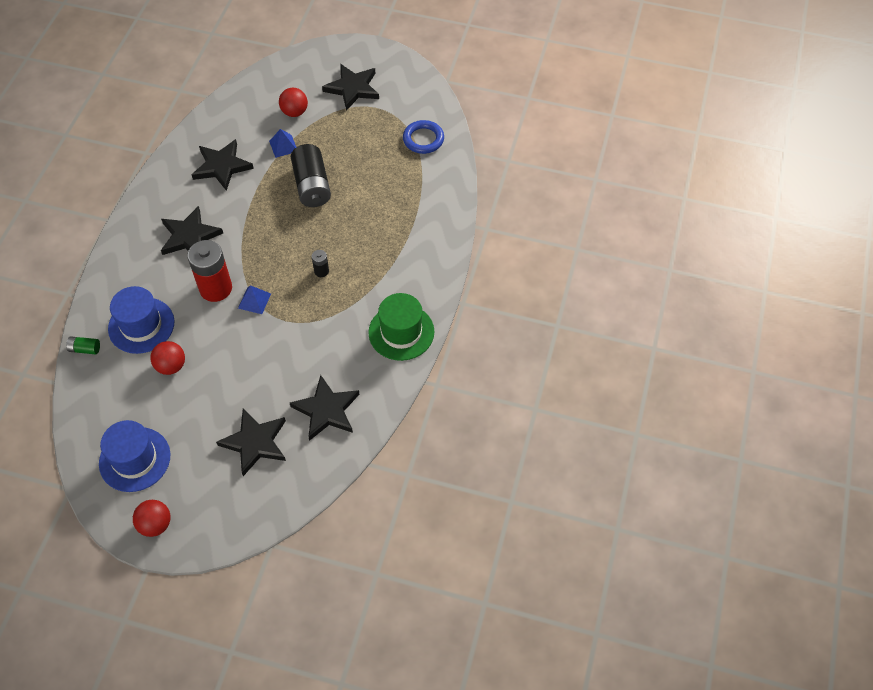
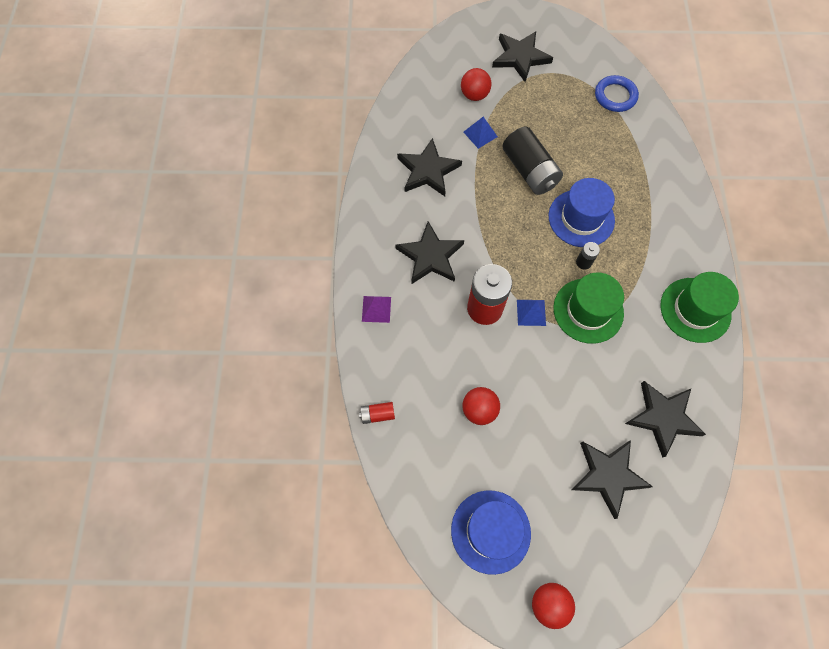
camera: 15 degrees left, 10 degrees up
green battery [66,336,100,354] -> red battery [359,402,395,424]
blue hat [108,286,174,354] -> blue hat moved to [549,178,615,247]
none -> purple pyramid [362,296,391,323]
none -> green hat [553,272,624,344]

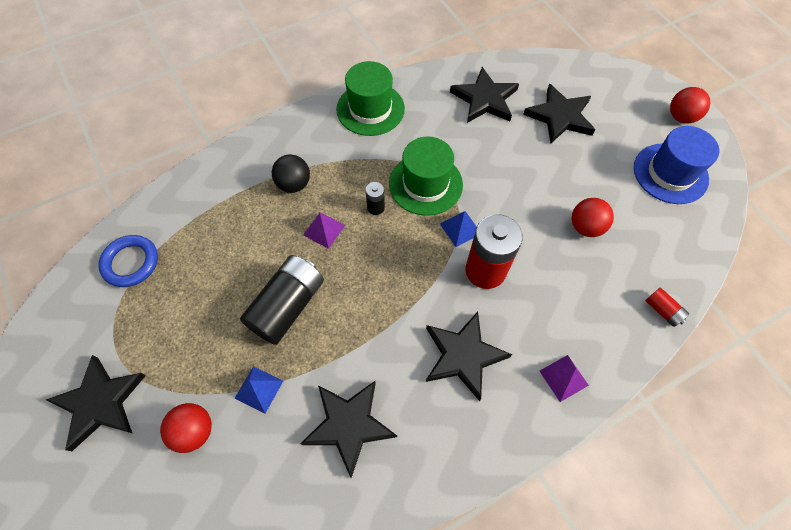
camera: 120 degrees left, 5 degrees down
blue hat [549,178,615,247] -> purple pyramid [303,213,345,249]
none -> black ball [272,154,310,193]

